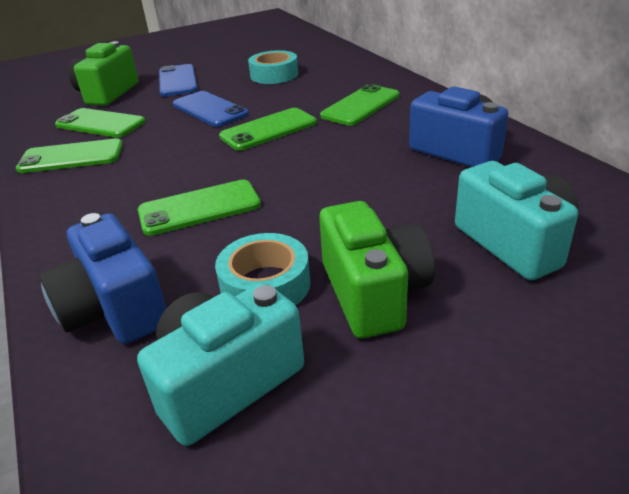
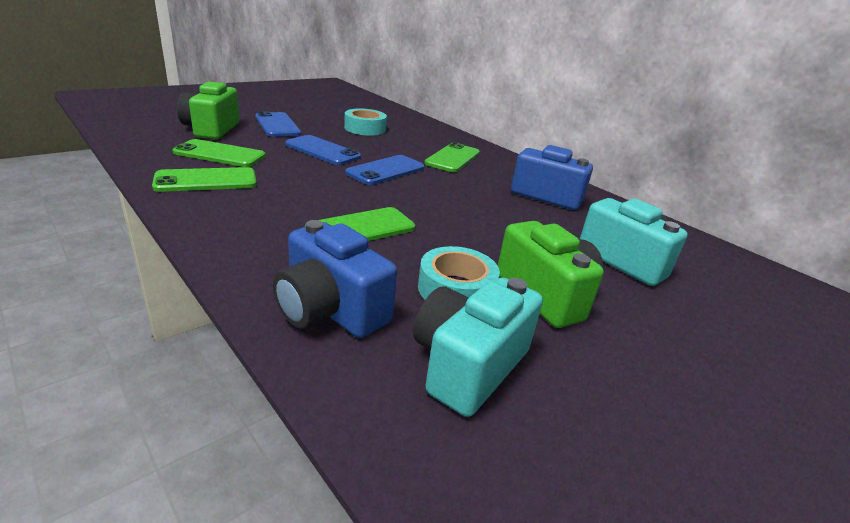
camera: 20 degrees left, 5 degrees down
green phone [219,108,317,151] -> blue phone [345,155,425,185]

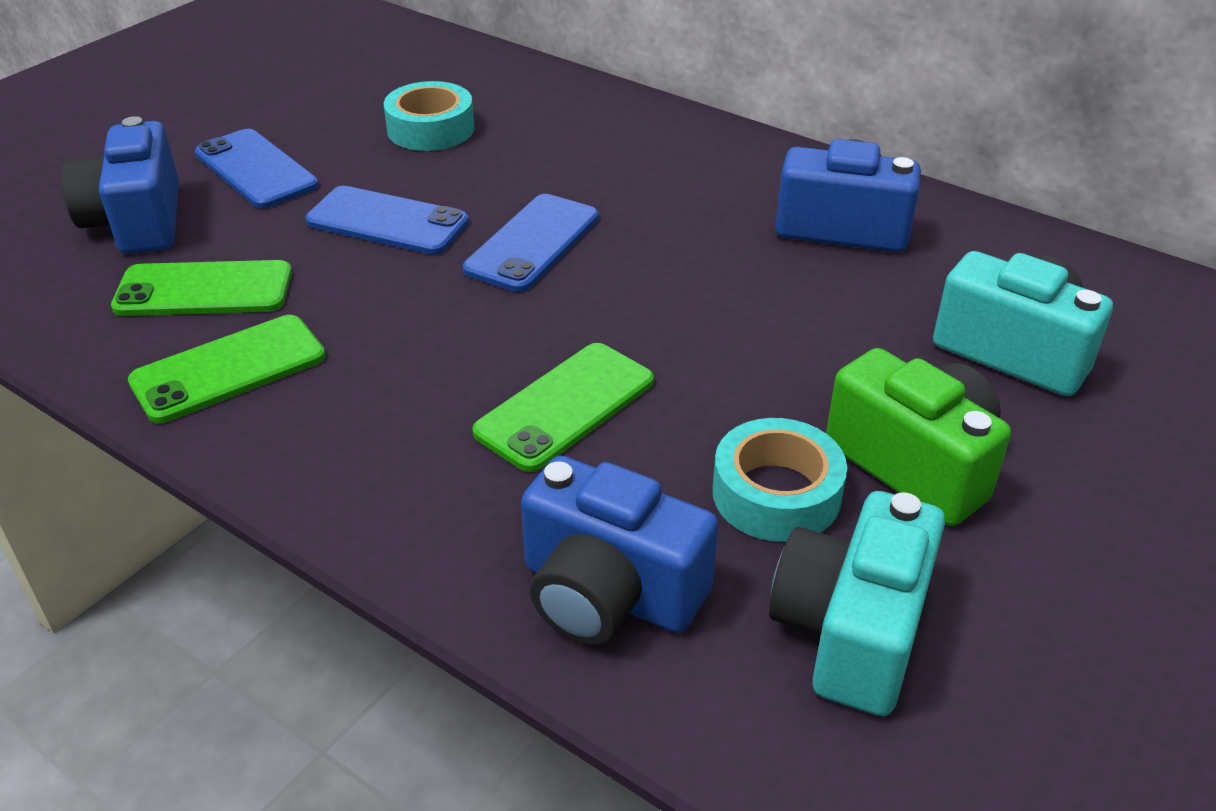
camera: 10 degrees left, 10 degrees up
green camera [177,82,240,139] -> blue camera [61,116,179,254]
green phone [424,142,480,172] -> none

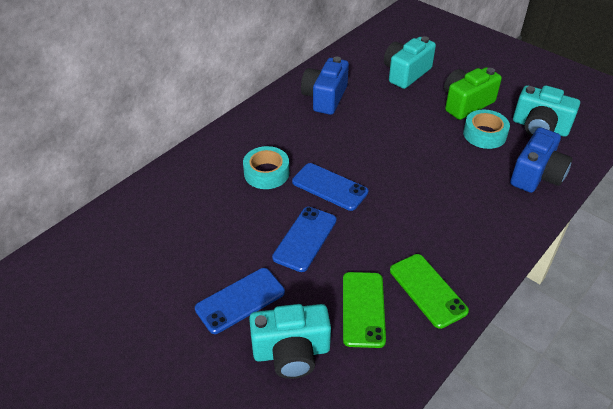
camera: 85 degrees left, 5 degrees up
blue camera [61,116,179,254] -> turquoise camera [249,304,331,379]
turquoise tape [384,81,474,151] -> turquoise tape moved to [243,146,289,189]
green phone [472,343,654,472] -> none

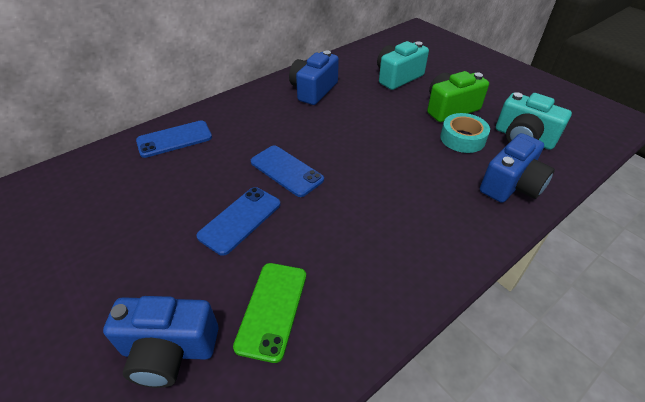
camera: 10 degrees right, 0 degrees up
blue phone [195,268,285,334] -> blue phone moved to [136,120,212,158]
turquoise tape [243,146,289,189] -> none
turquoise camera [249,304,331,379] -> blue camera [103,296,219,388]
green phone [390,254,469,329] -> none

